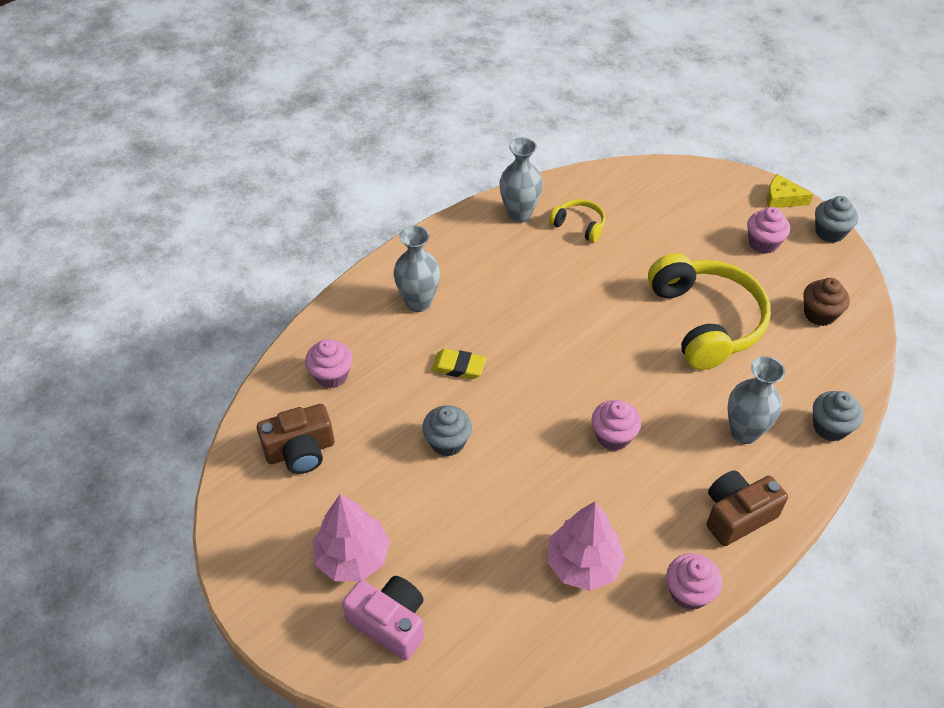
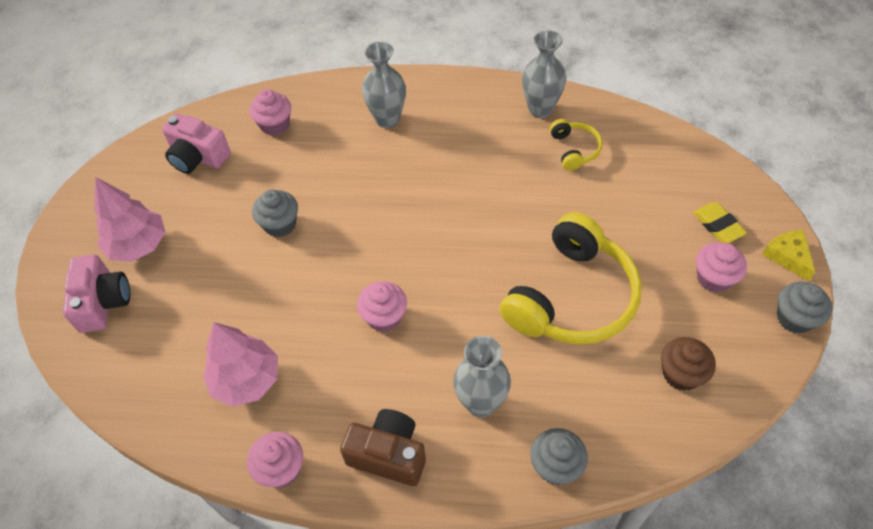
camera: 50 degrees right, 5 degrees up
brown camera [257,404,334,474] -> pink camera [162,114,231,174]
yellow eraser [431,349,486,379] -> yellow eraser moved to [693,202,747,243]

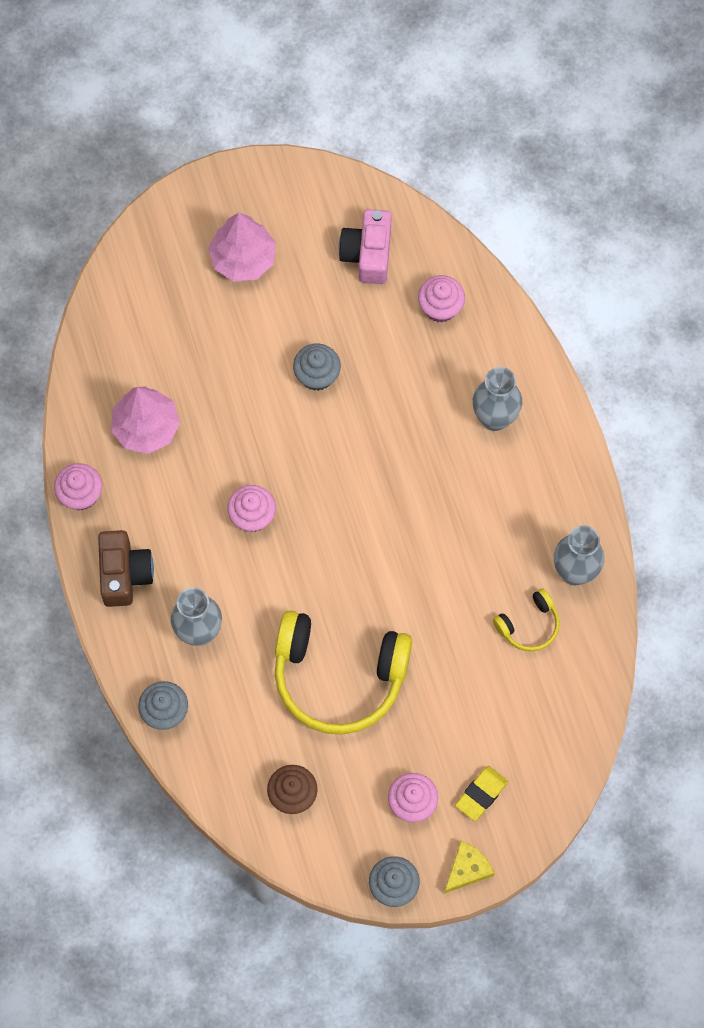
camera: 65 degrees right, 15 degrees up
pink camera [63,254,130,333] -> none

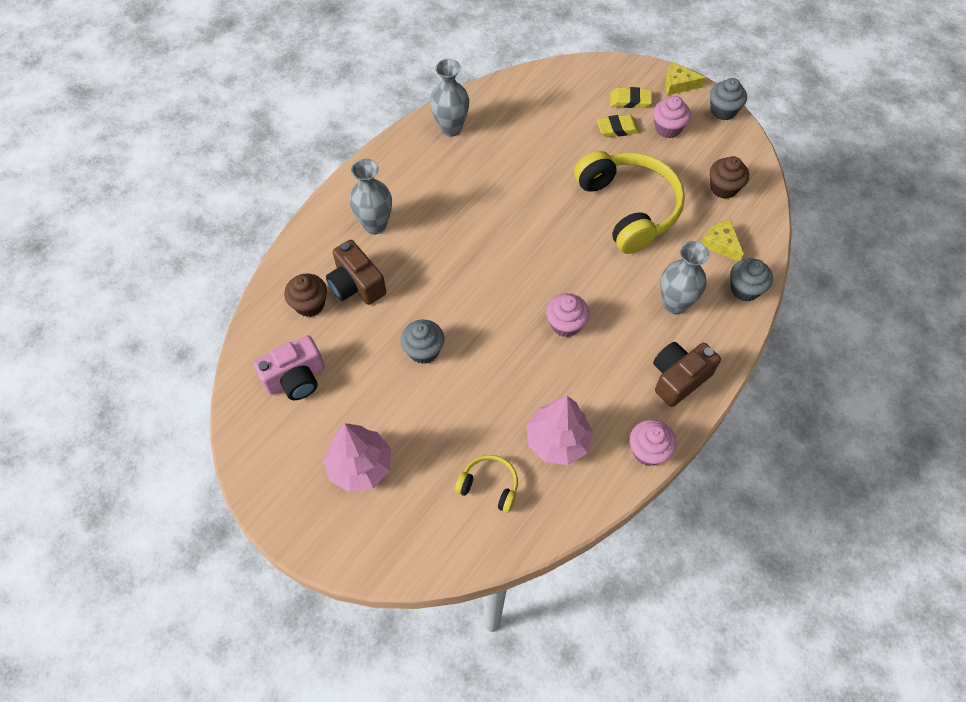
camera: 125 degrees left, 10 degrees down
pink cupcake [418,275,465,323] -> brown cupcake [284,274,327,317]
yellow headphones [493,588,560,652] -> yellow headphones moved to [455,455,518,513]
none -> brown camera [326,240,386,305]
none -> yellow eraser [597,114,640,137]
none -> yellow cheese [701,219,744,261]

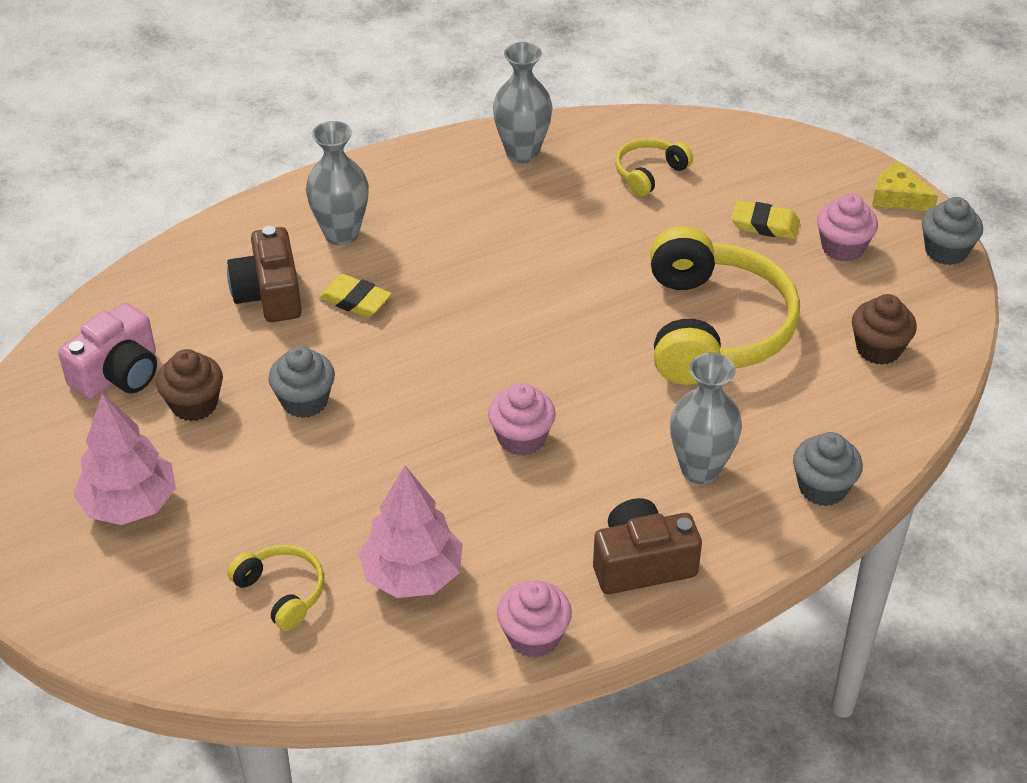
camera: 25 degrees right, 15 degrees down
pink camera [253,335,324,400] -> pink camera turned 45 degrees counterclockwise [58,303,157,400]
brown cupcake [284,274,327,317] -> brown cupcake moved to [156,349,223,421]
yellow eraser [610,87,652,108] -> yellow eraser moved to [319,274,392,317]
yellow cheese [701,219,744,261] -> none
none -> yellow headphones [615,138,693,197]

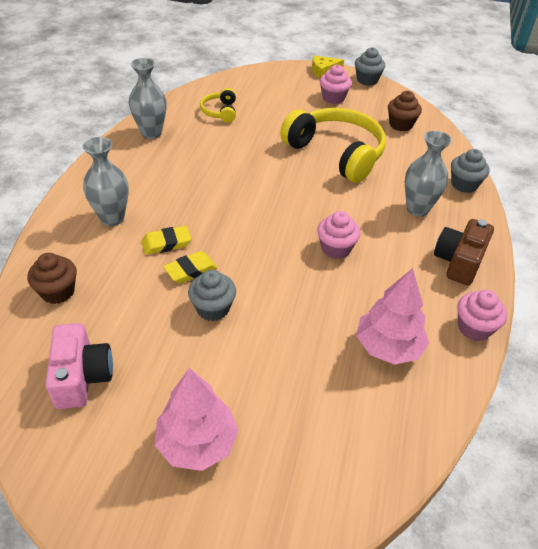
camera: 50 degrees left, 0 degrees up
brown cupcake [156,349,223,421] -> brown cupcake moved to [27,253,77,304]
brown camera [227,226,302,322] -> none
yellow headphones [227,545,324,631] -> none
yellow eraser [731,201,800,239] -> yellow eraser moved to [163,251,217,284]

